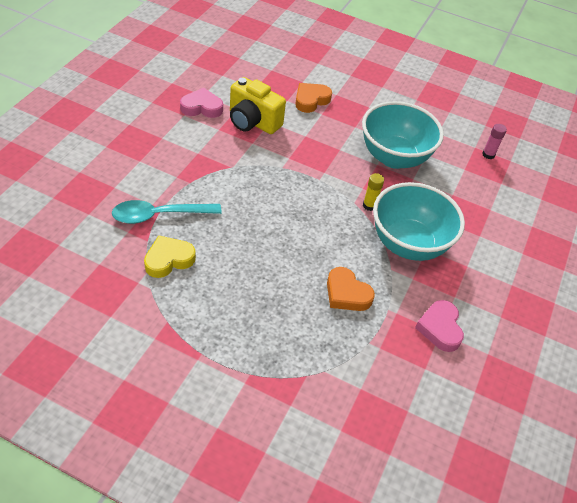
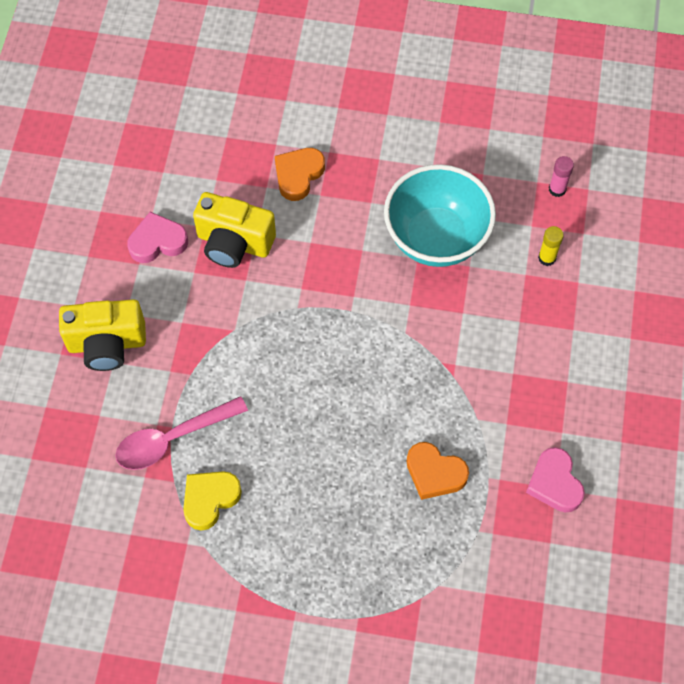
camera: 10 degrees left, 15 degrees up
turquoise spoon [112,200,222,224] -> pink spoon [115,396,248,470]
yellow glue stick [363,173,384,211] -> yellow glue stick moved to [538,226,564,266]
turquoise bowl [373,182,465,261] -> none
none -> yellow camera [59,299,146,371]

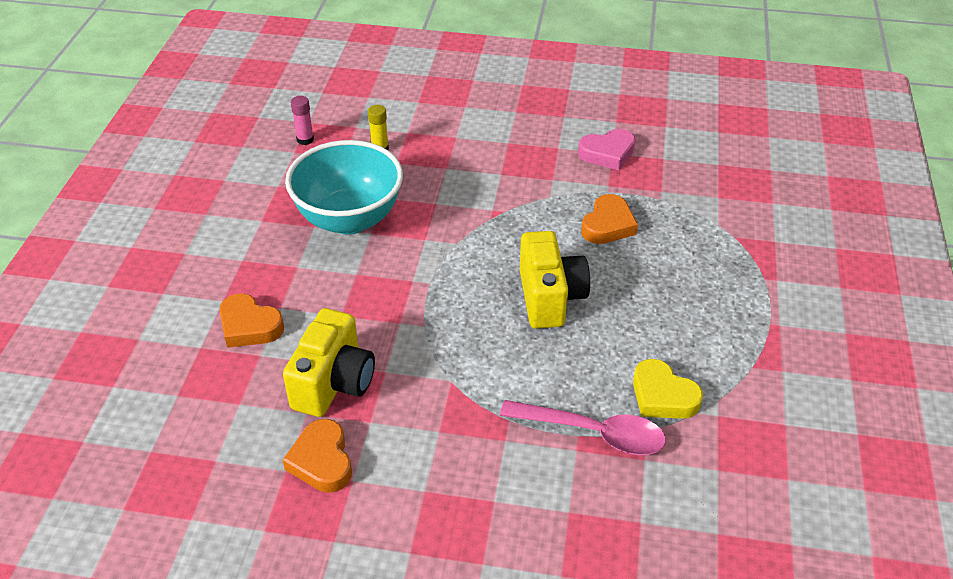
camera: 90 degrees left, 20 degrees down
yellow camera [59,299,146,371] -> yellow camera moved to [520,231,590,329]
pink spoon [115,396,248,470] -> pink spoon turned 45 degrees counterclockwise [500,400,666,455]
pink heart [127,212,188,263] -> orange heart [283,419,352,493]

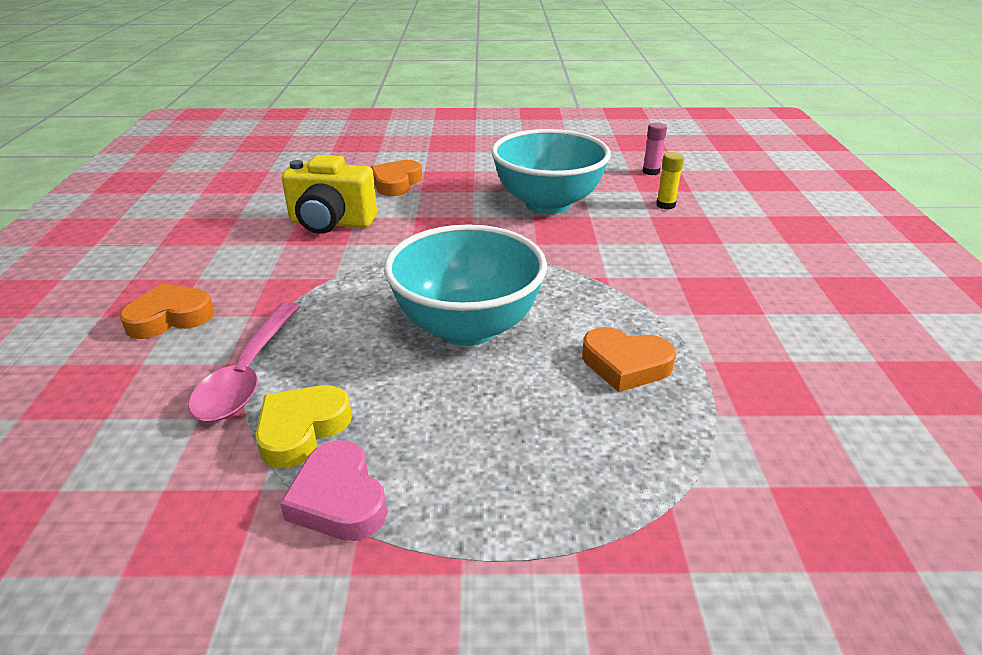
camera: 80 degrees right, 10 degrees down
orange heart [283,419,352,493] -> orange heart moved to [120,283,214,339]
yellow camera [520,231,590,329] -> turquoise bowl [384,224,547,346]
pink heart [578,129,635,170] -> pink heart moved to [280,440,387,541]

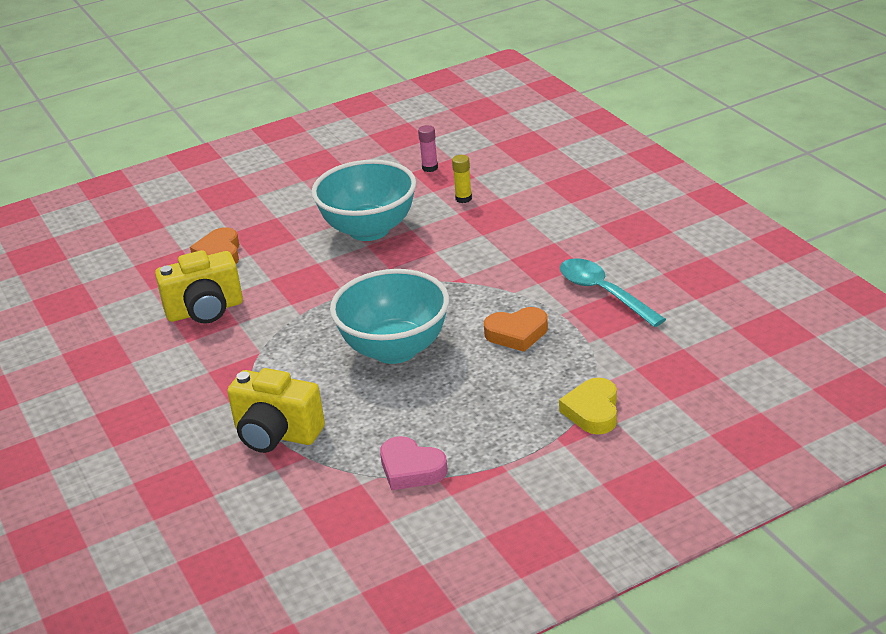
camera: 25 degrees left, 0 degrees up
orange heart [120,283,214,339] -> none
pink spoon [188,302,300,421] -> yellow camera [227,368,325,453]
yellow heart [256,385,352,468] -> yellow heart moved to [559,378,617,435]
none -> turquoise spoon [560,258,666,327]

